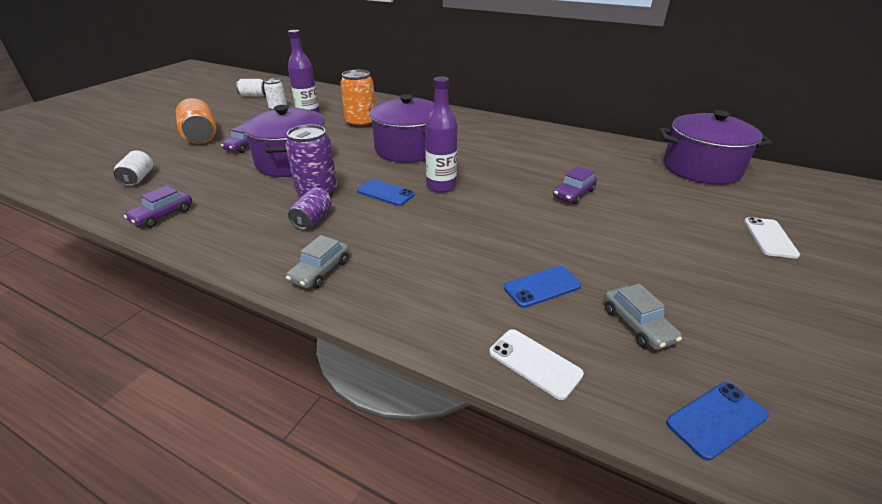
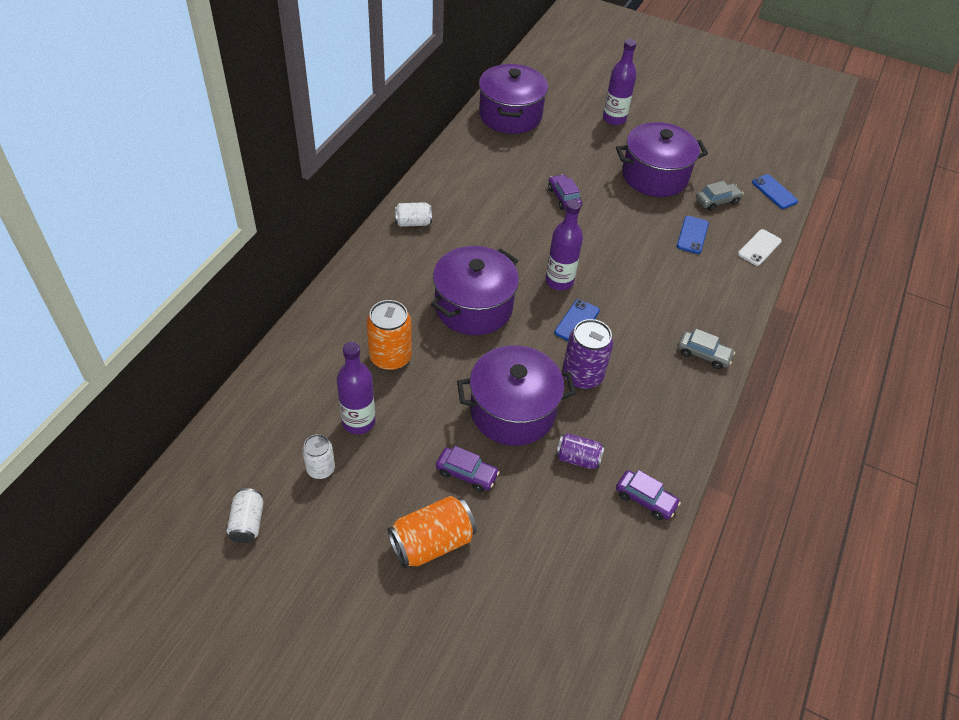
camera: 95 degrees left, 15 degrees up
white can [113,150,153,186] -> white can moved to [395,202,432,227]
purple can [288,188,332,229] -> purple can moved to [556,433,605,469]
blue phone [504,266,582,308] -> blue phone turned 45 degrees clockwise [677,216,709,254]
purple car [553,166,597,204] -> purple car turned 150 degrees counterclockwise [548,174,582,210]
white phone [744,217,800,258] -> purple bottle [603,39,637,125]
none -> purple pot [616,122,708,197]

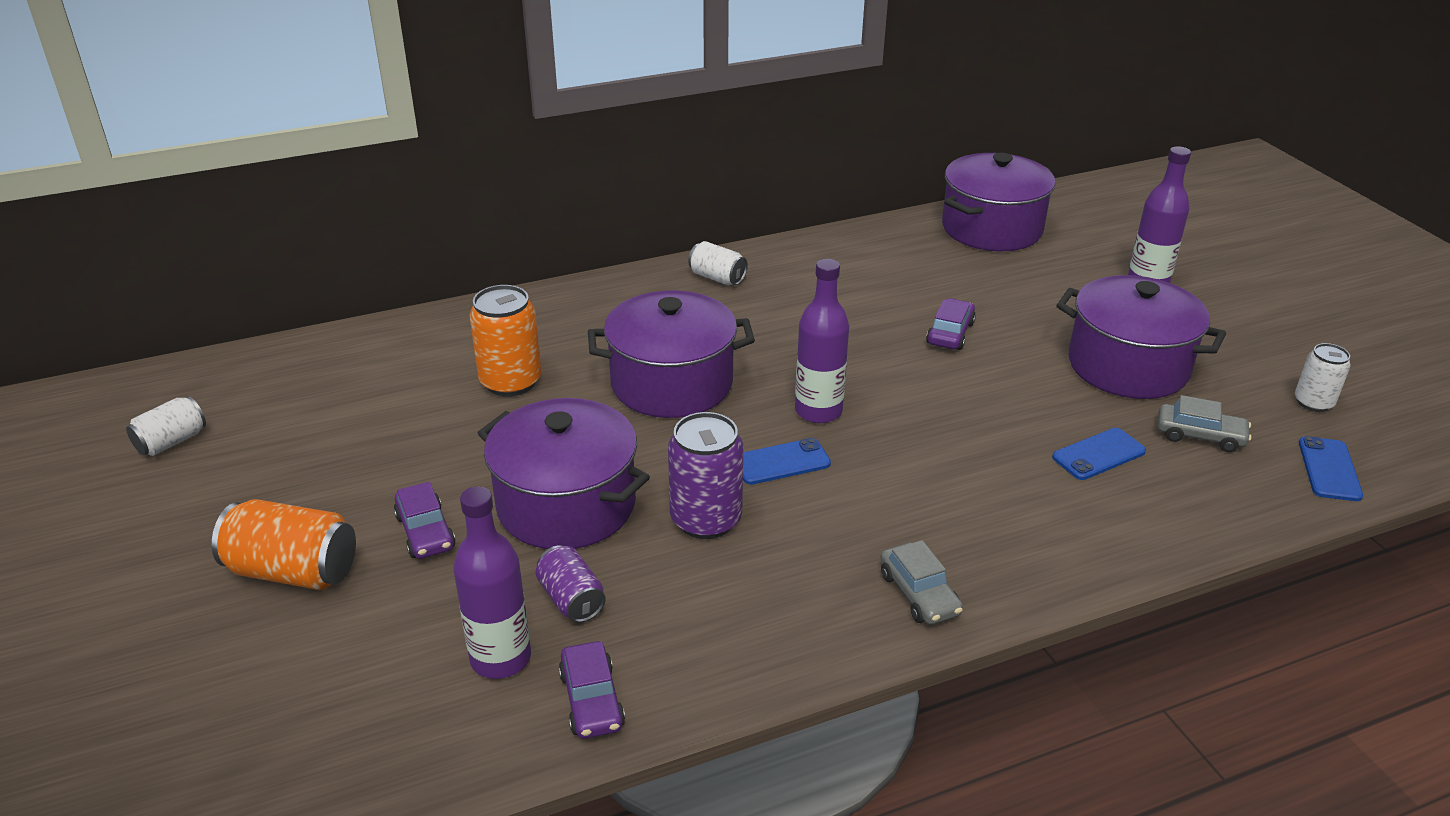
camera: 45 degrees right, 15 degrees down
white can [302,434,335,479] -> white can moved to [1295,343,1350,412]
purple bottle [336,342,376,434] -> purple bottle moved to [453,486,531,679]
white phone [738,229,781,266] -> none

